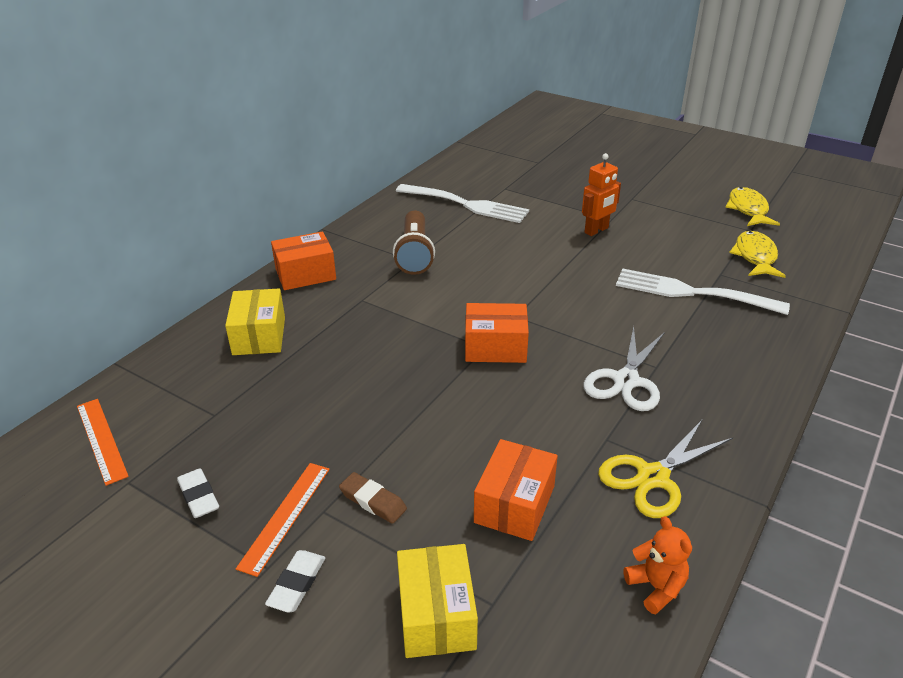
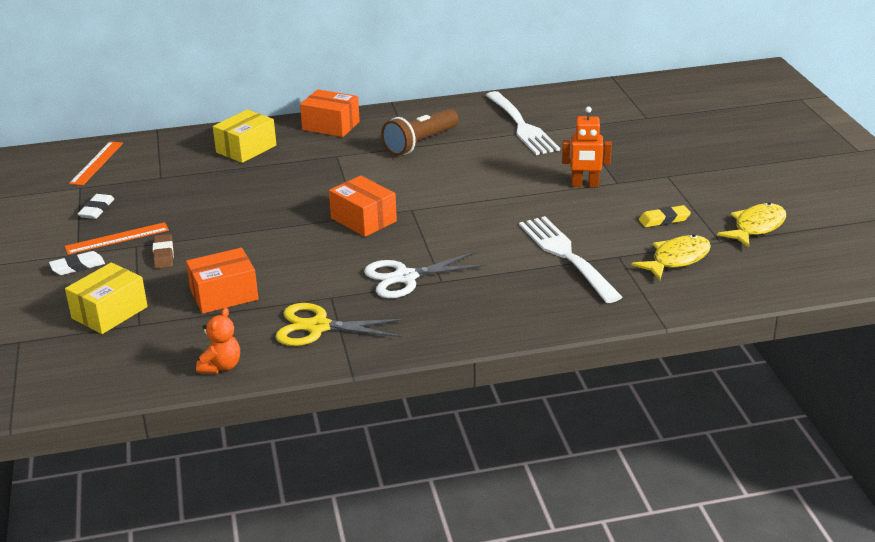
camera: 45 degrees right, 5 degrees down
none -> yellow eraser [639,205,691,227]

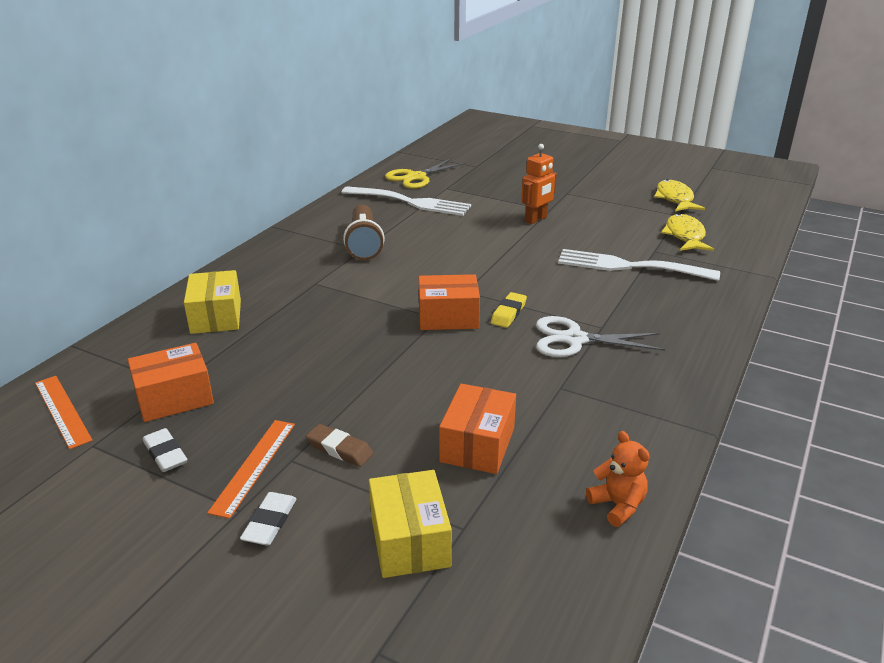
camera: 50 degrees left, 0 degrees up
yellow scissors [275,303,406,346] -> yellow scissors moved to [385,159,466,189]
orange box [300,89,360,137] -> orange box moved to [128,343,214,422]
white scissors [364,252,487,298] -> white scissors turned 75 degrees clockwise [536,316,665,357]
yellow eraser [639,205,691,227] -> yellow eraser moved to [491,292,527,328]

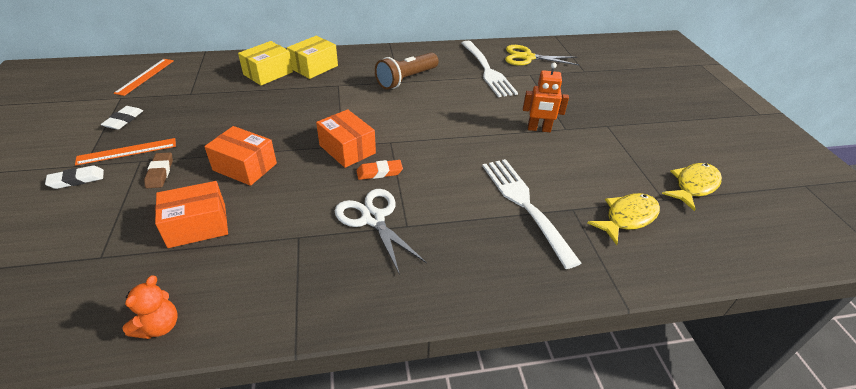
camera: 50 degrees right, 10 degrees up
orange box [128,343,214,422] -> orange box moved to [204,126,277,186]
yellow box [369,470,452,578] -> yellow box moved to [287,36,338,79]
yellow eraser [491,292,527,328] -> orange eraser [357,160,403,180]

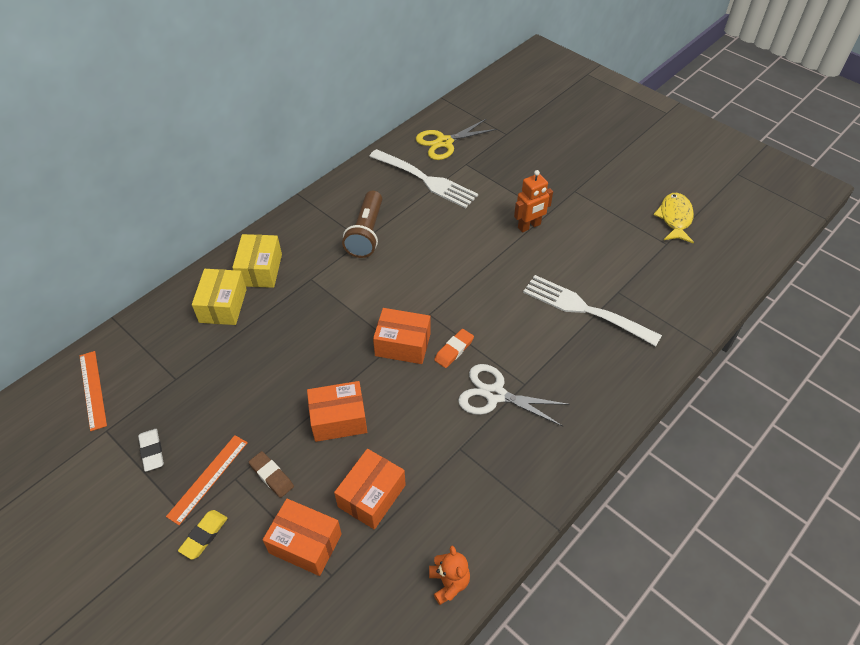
camera: 35 degrees left, 10 degrees up
white eraser [45,166,104,189] -> yellow eraser [178,510,228,560]
yellow fish [587,193,660,245] -> none
none -> orange box [263,499,342,576]

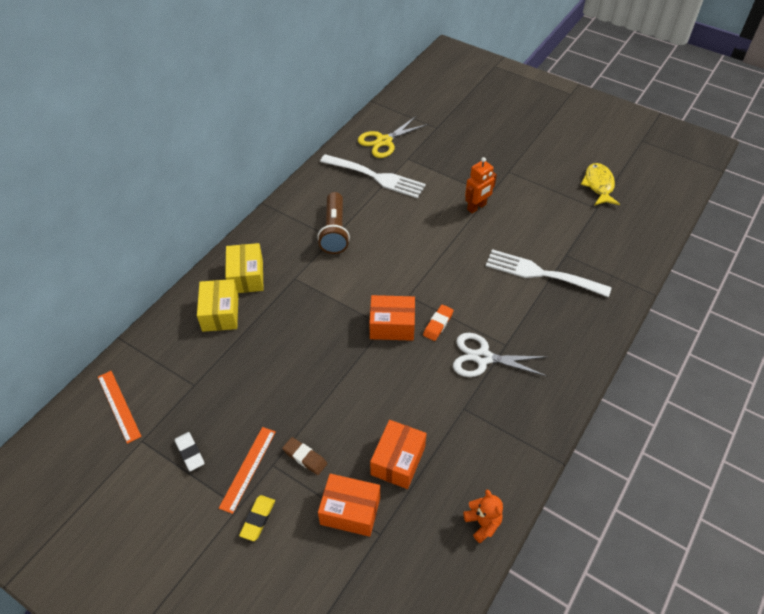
camera: 10 degrees left, 0 degrees up
orange box [307,381,367,442] -> none

